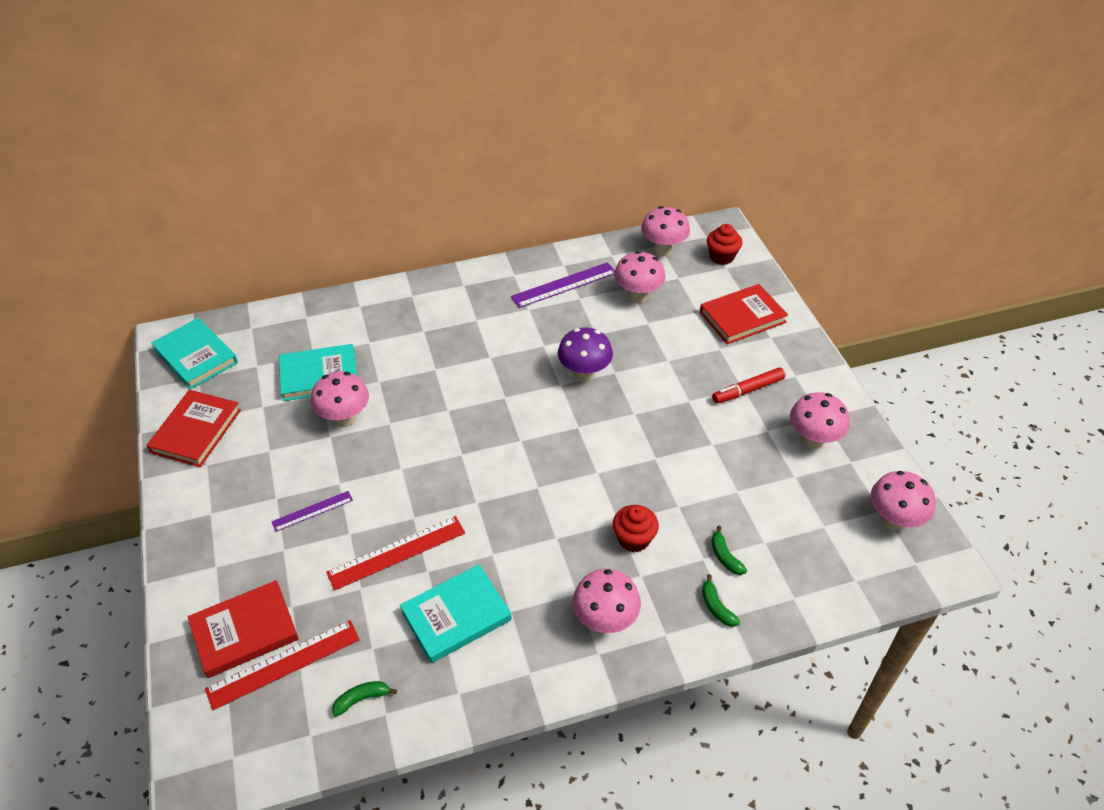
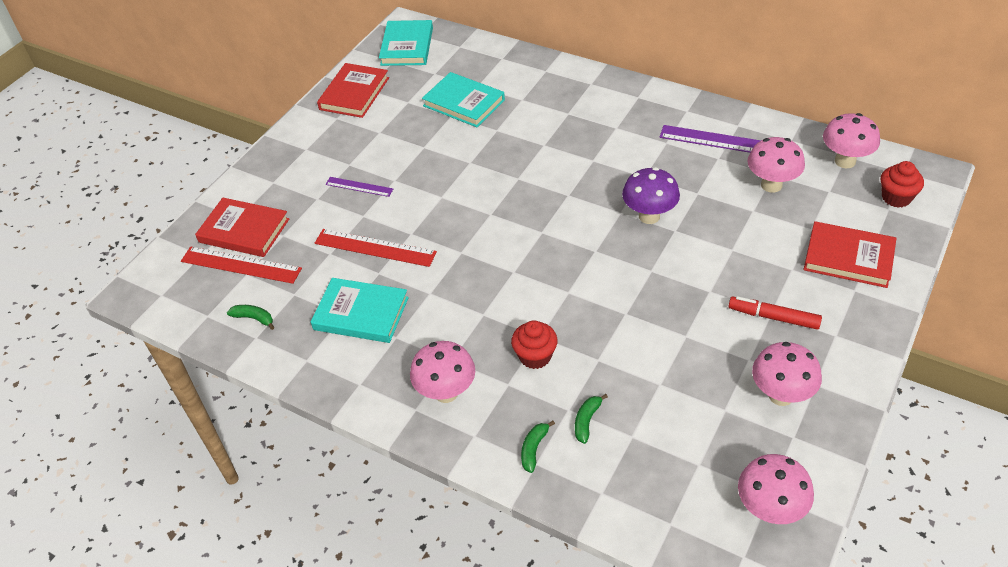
camera: 50 degrees right, 0 degrees up
red book [146,390,241,467] -> red book turned 45 degrees counterclockwise [317,63,389,118]
pink mushroom [311,371,369,427] -> none

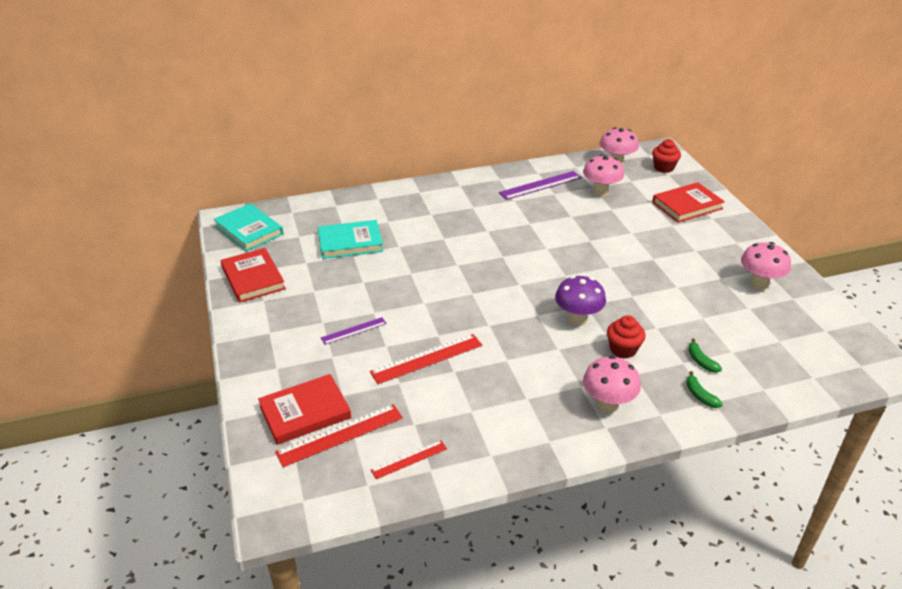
camera: 50 degrees left, 10 degrees down
green banana [227,305,274,330] -> red ruler [371,440,447,479]
turquoise book [311,278,409,343] -> none
purple mushroom [622,167,680,224] -> purple mushroom moved to [555,276,606,326]
red marker [728,296,822,330] -> none
pink mushroom [738,454,814,524] -> none

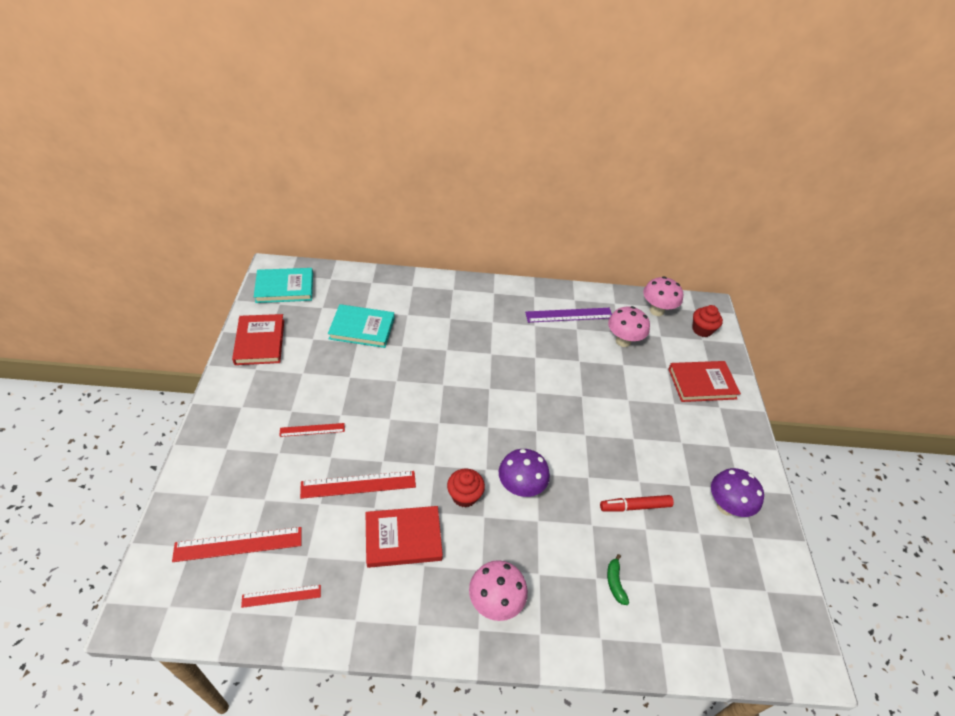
camera: 15 degrees right, 10 degrees up
turquoise book [214,203,284,251] -> turquoise book turned 75 degrees counterclockwise [254,268,313,303]
red book [258,374,351,445] -> red book moved to [366,506,443,568]
purple ruler [321,317,387,345] -> red ruler [279,423,345,437]
red cupcake [607,315,646,359] -> red cupcake moved to [447,469,485,508]
green banana [686,371,723,408] -> none
pink mushroom [741,242,791,290] -> purple mushroom [711,468,764,517]
none -> red marker [600,495,674,512]

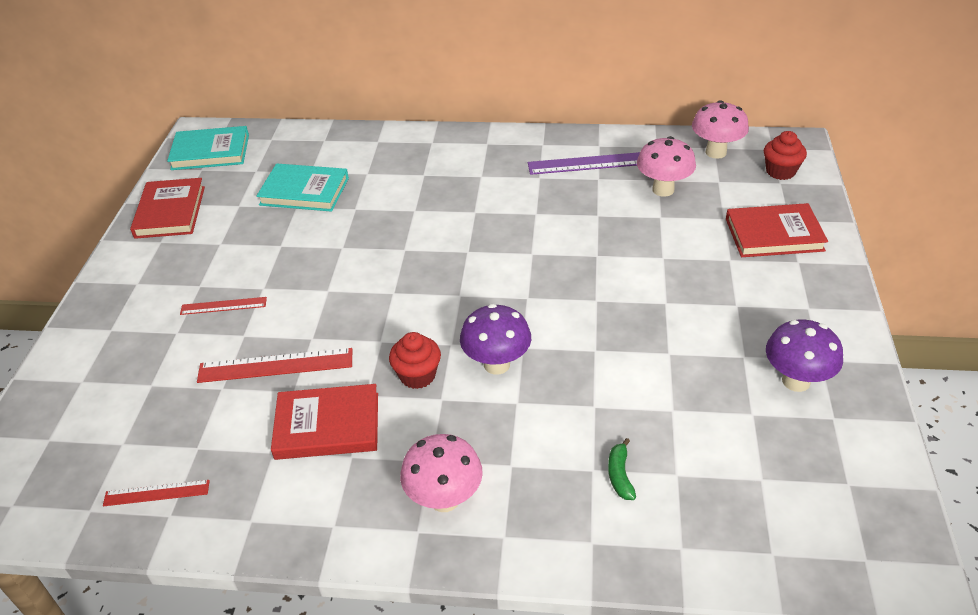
camera: 10 degrees right, 5 degrees down
red ruler [172,527,302,562] -> none
red marker [600,495,674,512] -> none

